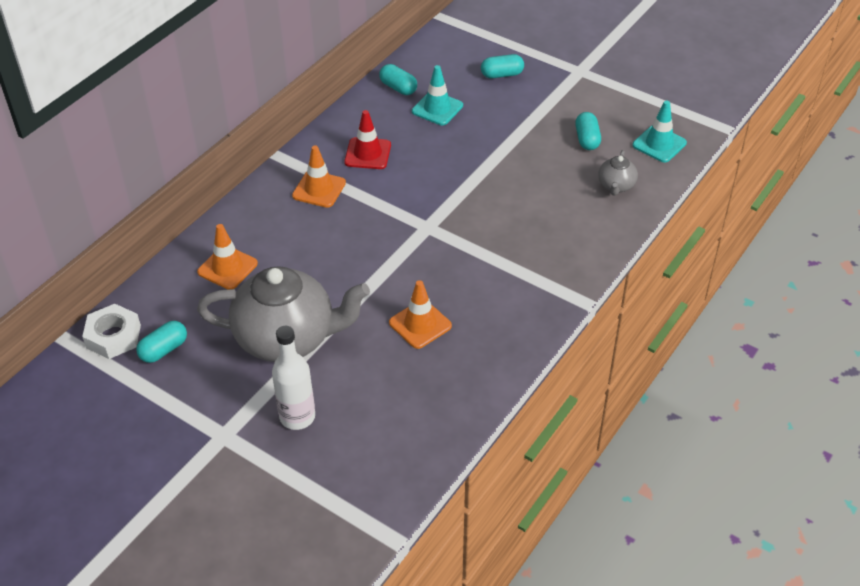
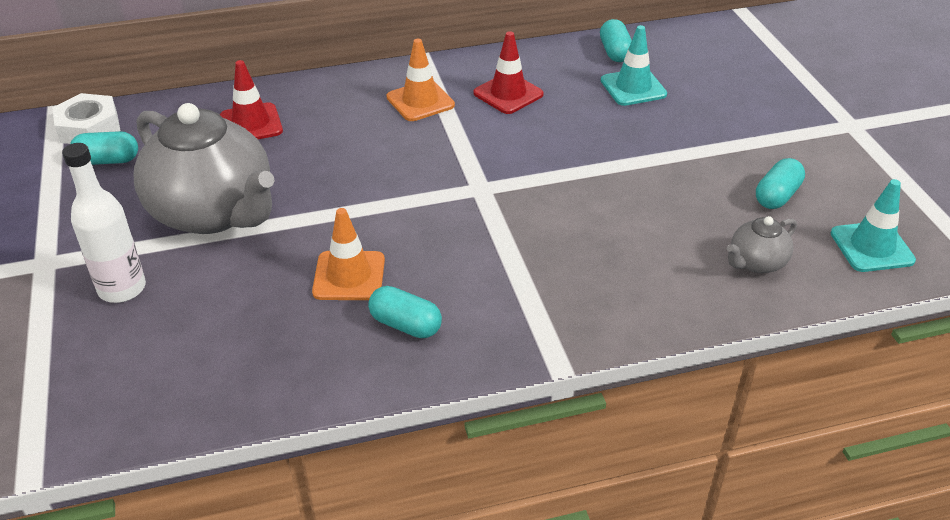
camera: 40 degrees right, 5 degrees down
orange traffic cone [197,224,258,289] -> red traffic cone [220,60,283,139]
turquoise capsule [481,54,524,78] -> turquoise capsule moved to [368,286,442,338]

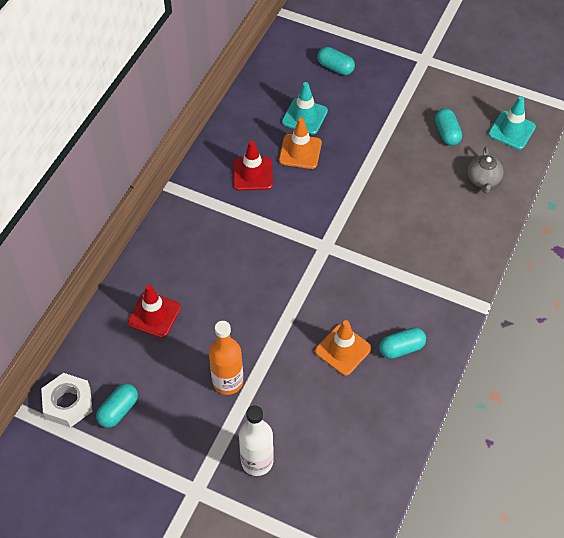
camera: 50 degrees left, 15 degrees up
grey teapot [134,103,275,234] -> orange bottle [209,321,243,395]
orange traffic cone [386,39,455,121] -> orange traffic cone moved to [279,118,322,169]
turquoise capsule [600,19,632,62] -> turquoise capsule moved to [317,47,355,75]

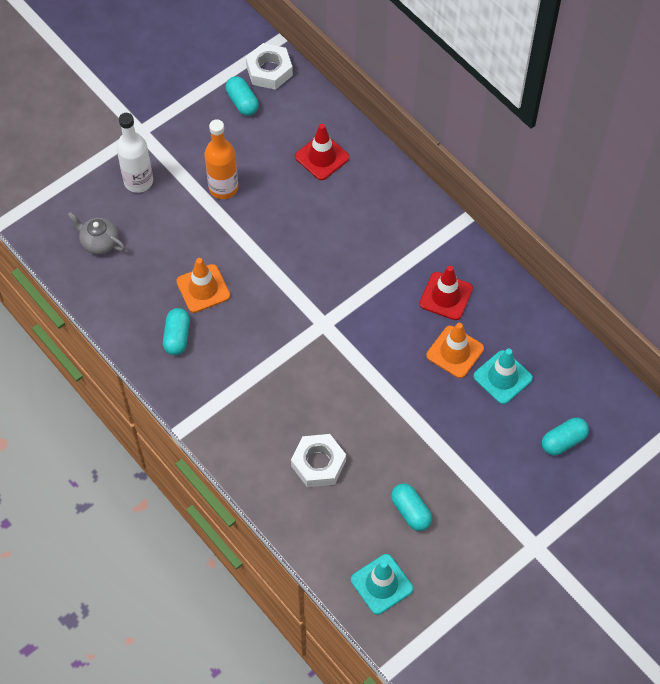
camera: 115 degrees right, 5 degrees up
turquoise capsule [435,108,462,146] -> turquoise capsule turned 45 degrees clockwise [391,483,432,531]
grey teapot [468,146,504,193] -> grey teapot moved to [68,212,125,255]
none -> white nut [291,434,346,487]

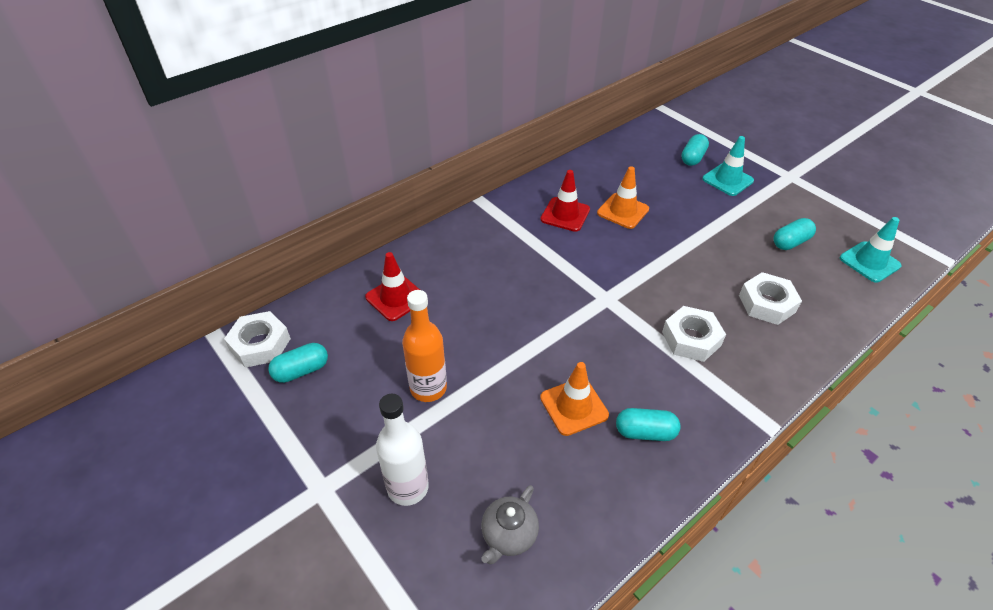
camera: 90 degrees left, 15 degrees down
turquoise traffic cone [473,349,533,404] -> turquoise traffic cone moved to [702,136,754,196]
turquoise capsule [542,418,589,455] -> turquoise capsule turned 60 degrees clockwise [681,134,709,166]
none -> white nut [662,306,726,362]

